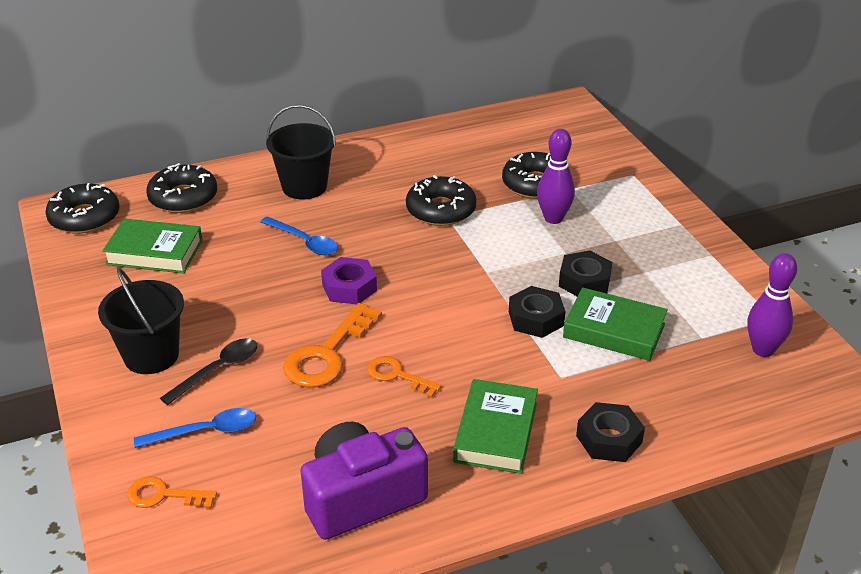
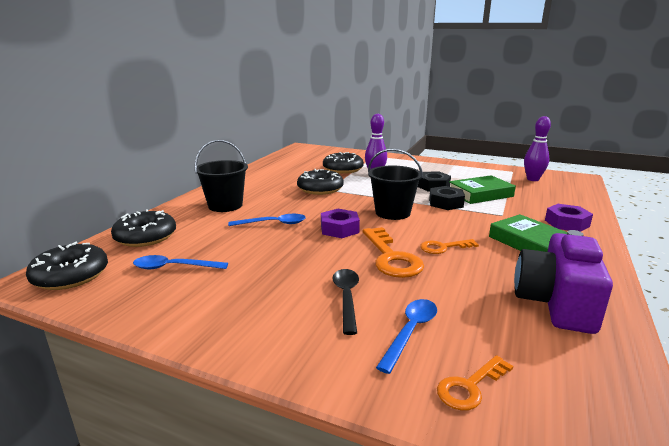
camera: 45 degrees left, 15 degrees down
black bucket [98,268,184,374] -> black bucket moved to [368,148,423,220]
green book [102,218,203,274] -> blue spoon [133,255,228,269]
black nut [576,402,645,462] -> purple nut [545,204,593,232]

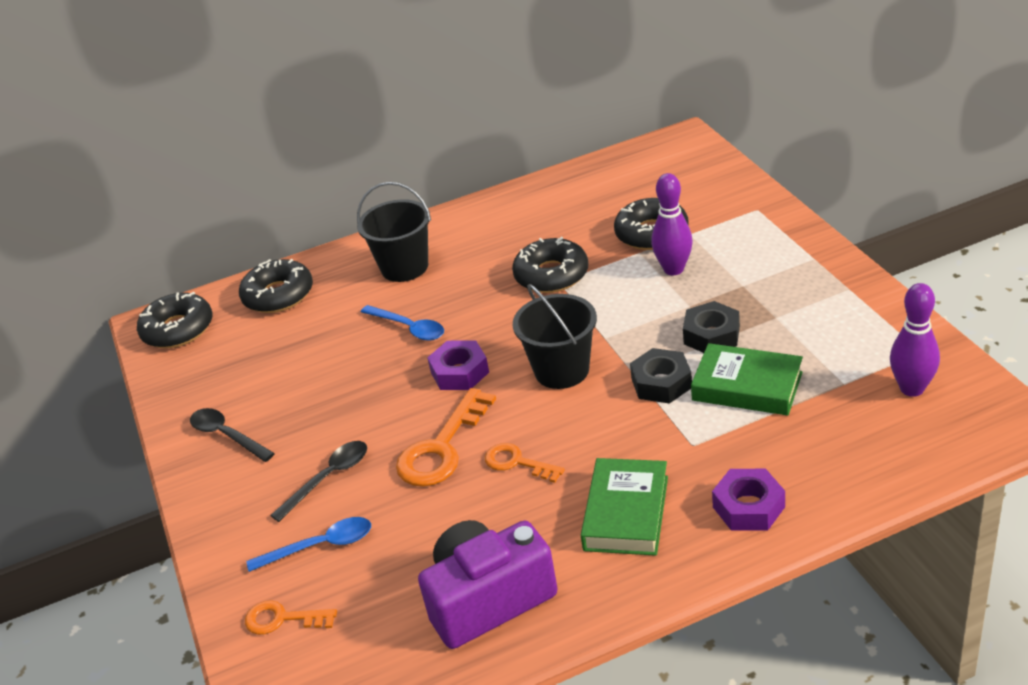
camera: 50 degrees right, 15 degrees up
blue spoon [133,255,228,269] -> none
none -> black spoon [190,408,275,462]

